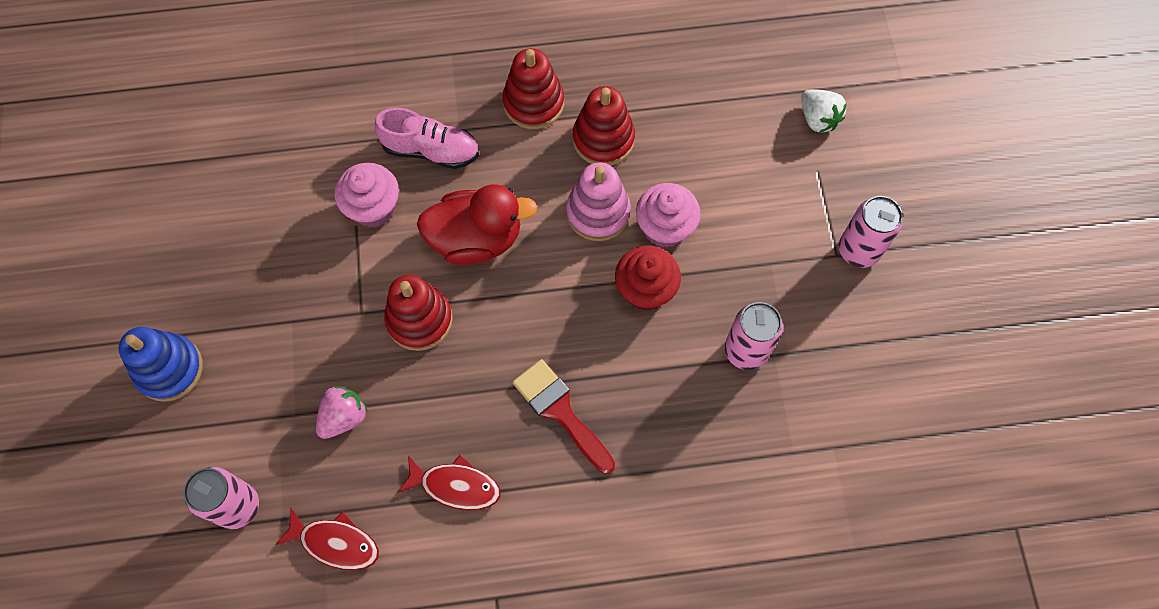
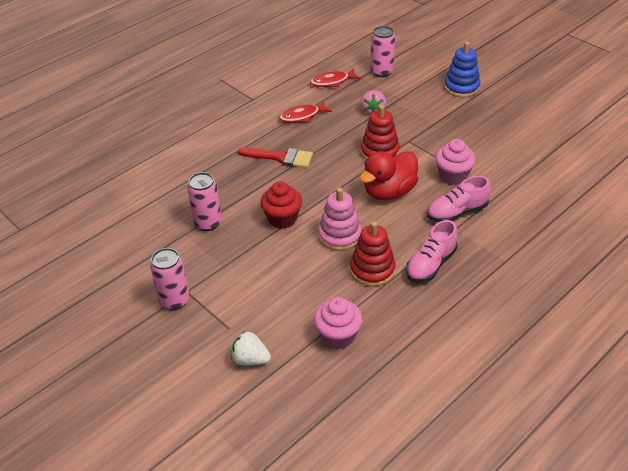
camera: 145 degrees right, 25 degrees down
red stacking toy [502,48,564,129] -> pink shoe [406,220,458,282]
pink cupcake [636,183,700,248] -> pink cupcake moved to [314,297,362,349]

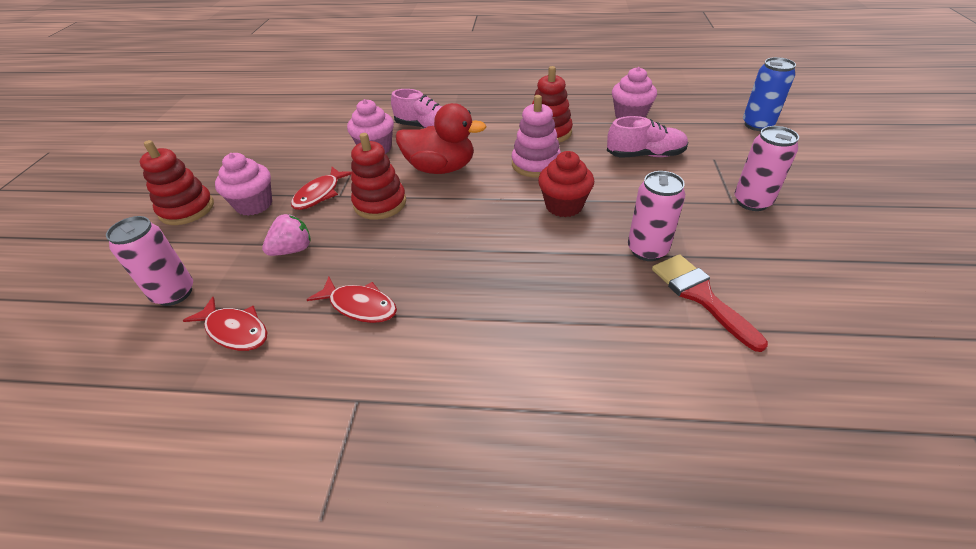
camera: 130 degrees left, 0 degrees up
white strawberry [231,331,271,365] -> none
red brush [238,147,313,168] -> red brush moved to [652,254,768,352]
pink shoe [406,220,458,282] -> pink shoe moved to [607,116,688,158]
blue stacking toy [444,42,480,98] -> red stacking toy [140,140,214,225]
none -> pink cupcake [215,153,272,216]
none -> red fish [291,167,352,210]
none -> blue can [743,57,796,131]

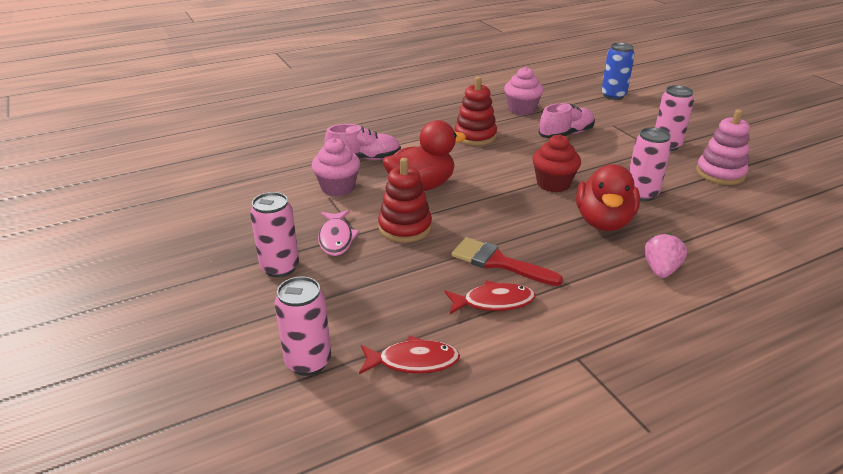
camera: 35 degrees left, 10 degrees down
red stacking toy [140,140,214,225] -> none
pink cupcake [215,153,272,216] -> pink can [250,192,299,277]
pink strawberry [262,214,311,256] -> pink strawberry moved to [644,233,687,278]
red fish [291,167,352,210] -> pink fish [318,210,360,256]
pink stacking toy [512,95,561,178] -> pink stacking toy moved to [696,109,750,185]
red brush [652,254,768,352] -> red brush moved to [452,237,563,286]
none -> red duck [576,164,640,231]

